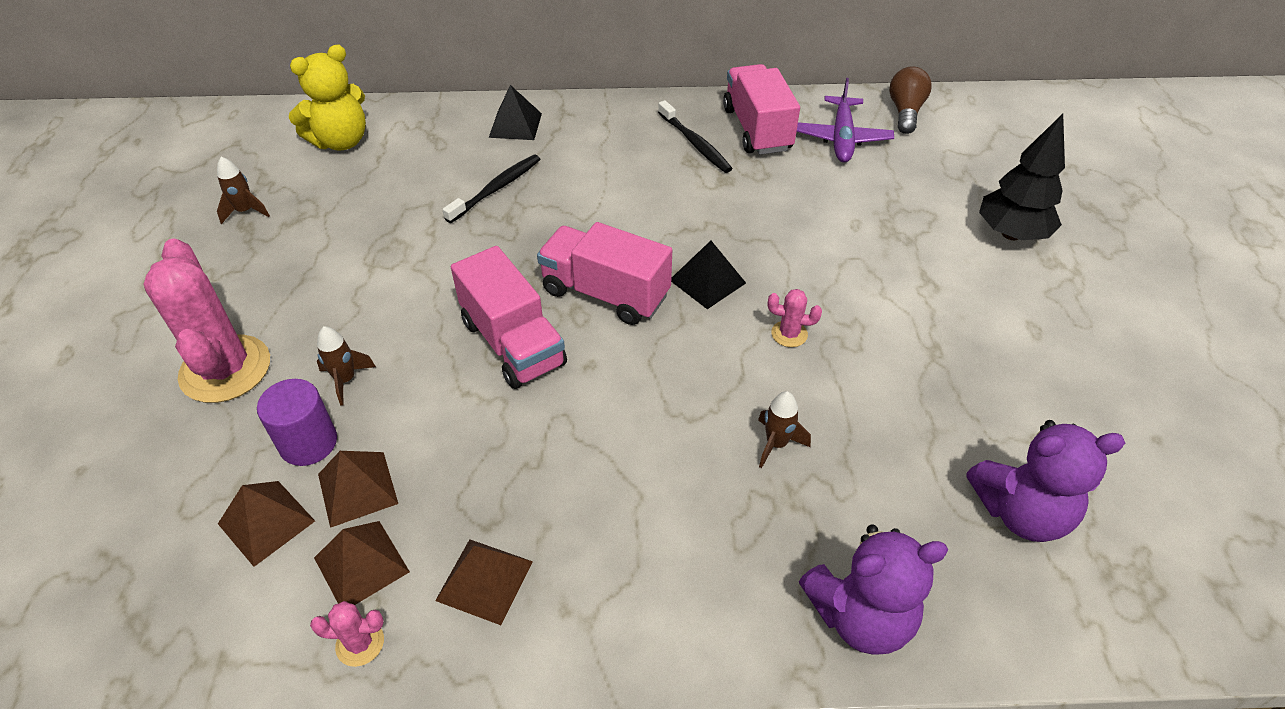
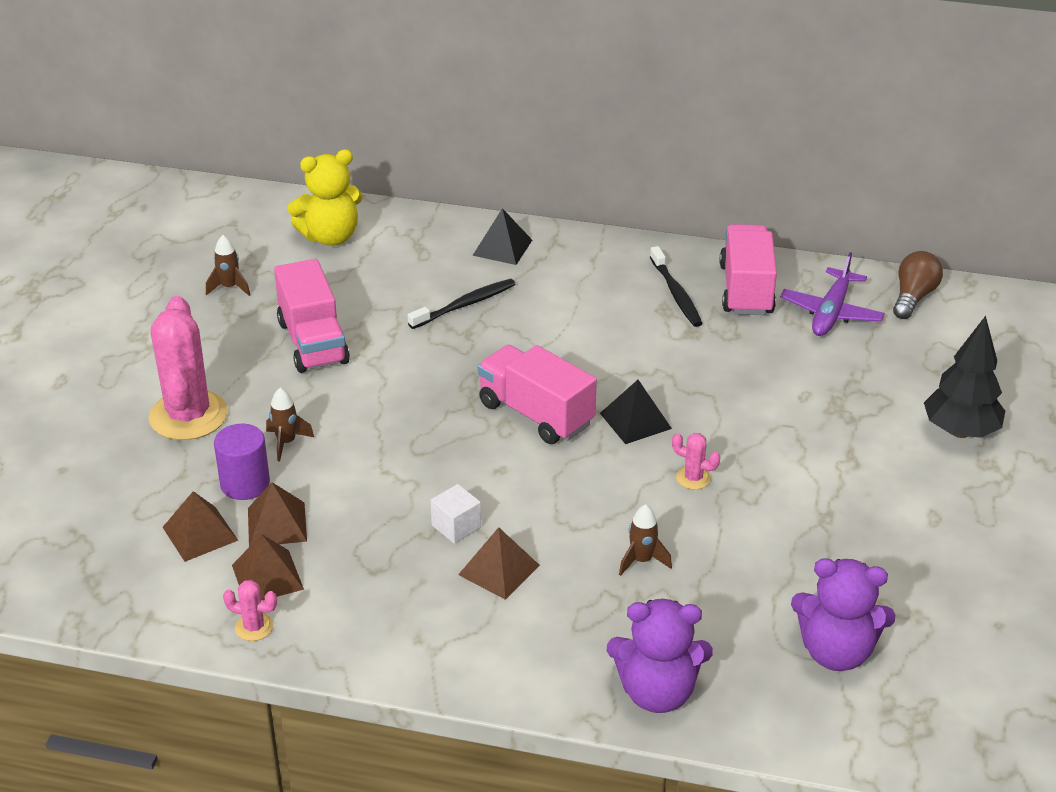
camera: 15 degrees right, 10 degrees down
brown pyramid [435,539,533,625] -> brown pyramid moved to [458,527,540,600]
pink truck [451,246,567,389] -> pink truck moved to [274,259,350,373]
none -> white cube [431,484,481,543]

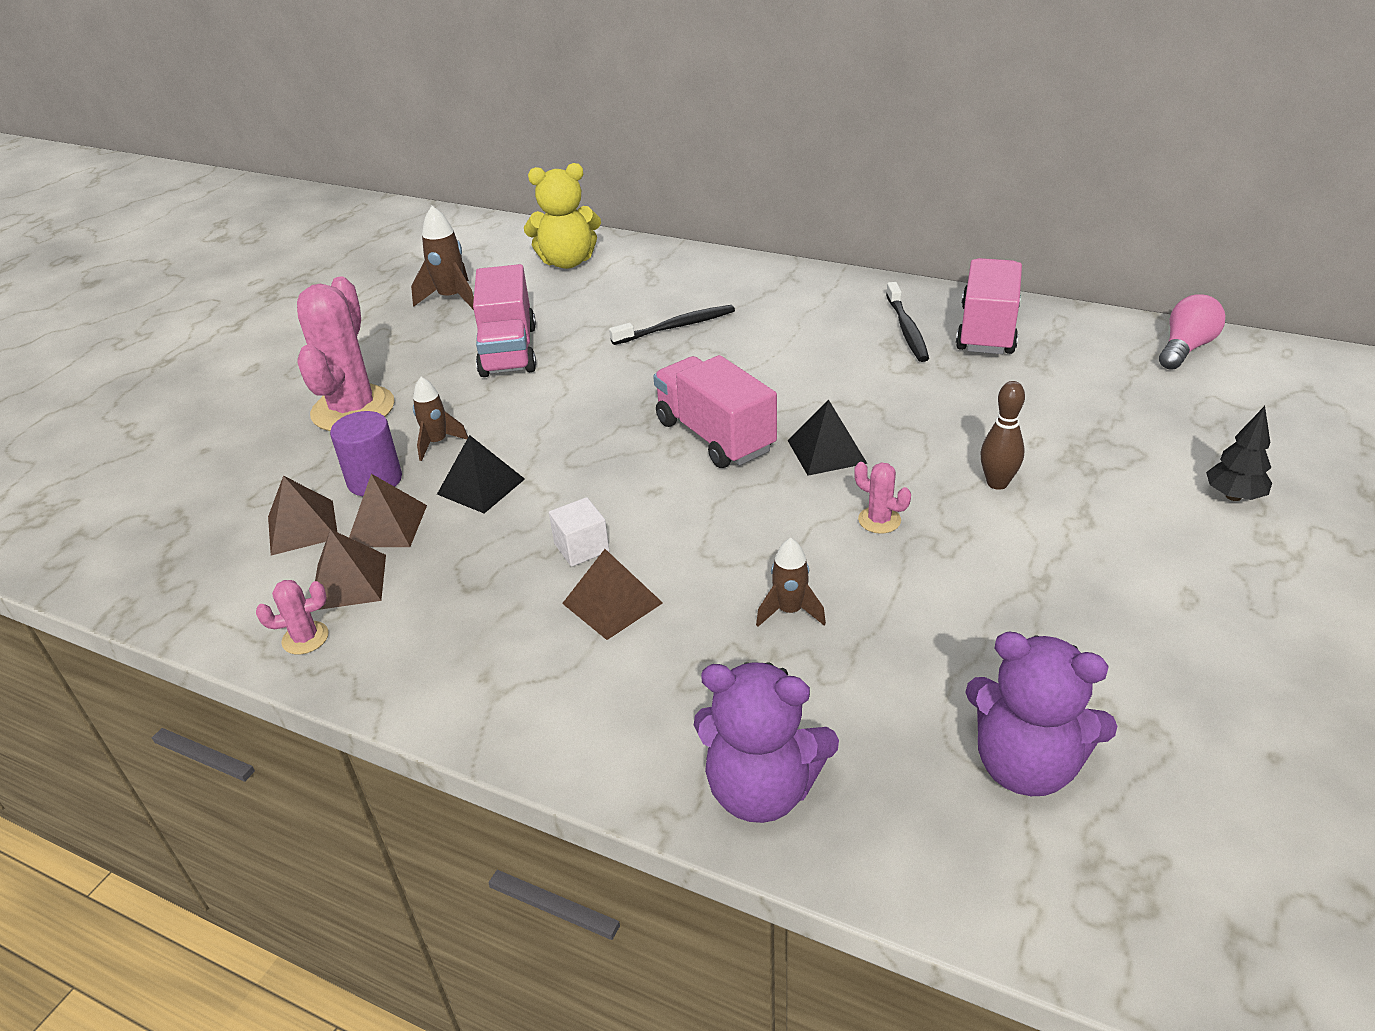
camera: 15 degrees right, 0 degrees up
brown rocket [206,235,250,296] -> brown rocket [411,206,474,310], size x1.53
pink cactus [223,580,277,641] -> pink cactus turned 45 degrees counterclockwise [256,580,329,655]
black pyramid [472,208,532,265] -> black pyramid moved to [437,435,525,513]
purple plane [780,252,885,336] -> none
brown light bulb [893,251,943,319] -> pink light bulb [1159,294,1225,370]
black tree [924,316,1005,438] -> black tree [1206,406,1272,501], size x0.60
none -> brown bowling pin [981,381,1025,490]

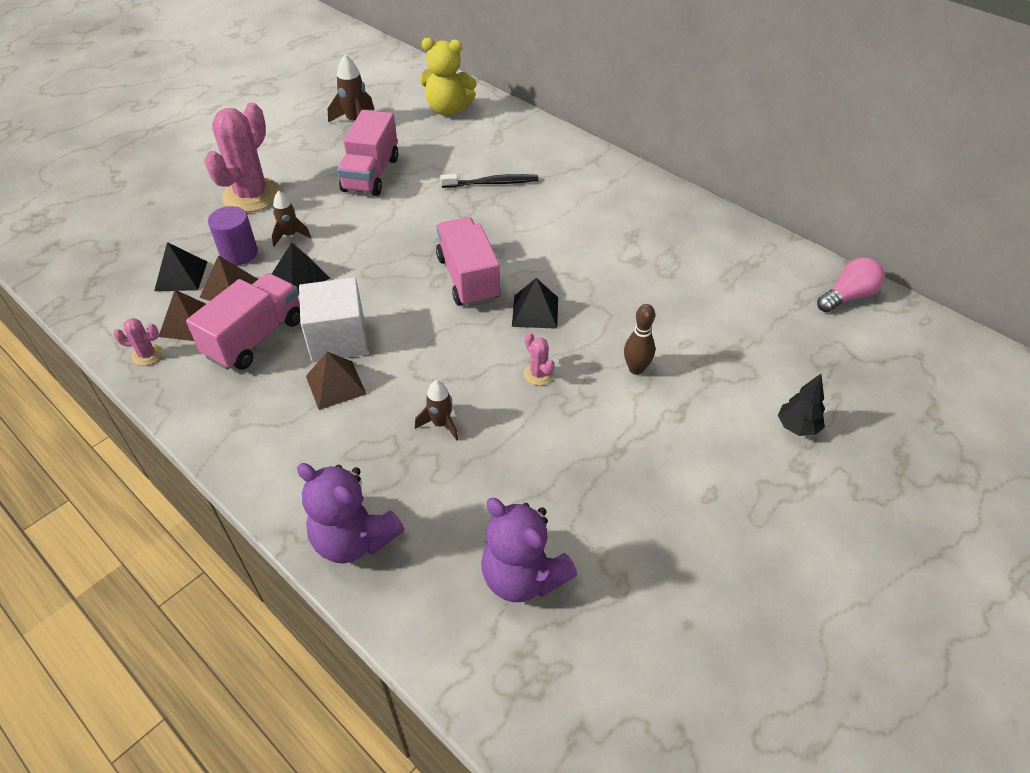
camera: 15 degrees right, 10 degrees up
brown pyramid [268,476,337,555] -> black pyramid [154,242,207,291]
white cube [549,497,609,567] -> white cube [299,277,368,363], size x1.90
black toothbrush [886,282,929,362] -> none
pink truck [956,258,1022,354] -> pink truck moved to [186,273,300,370]

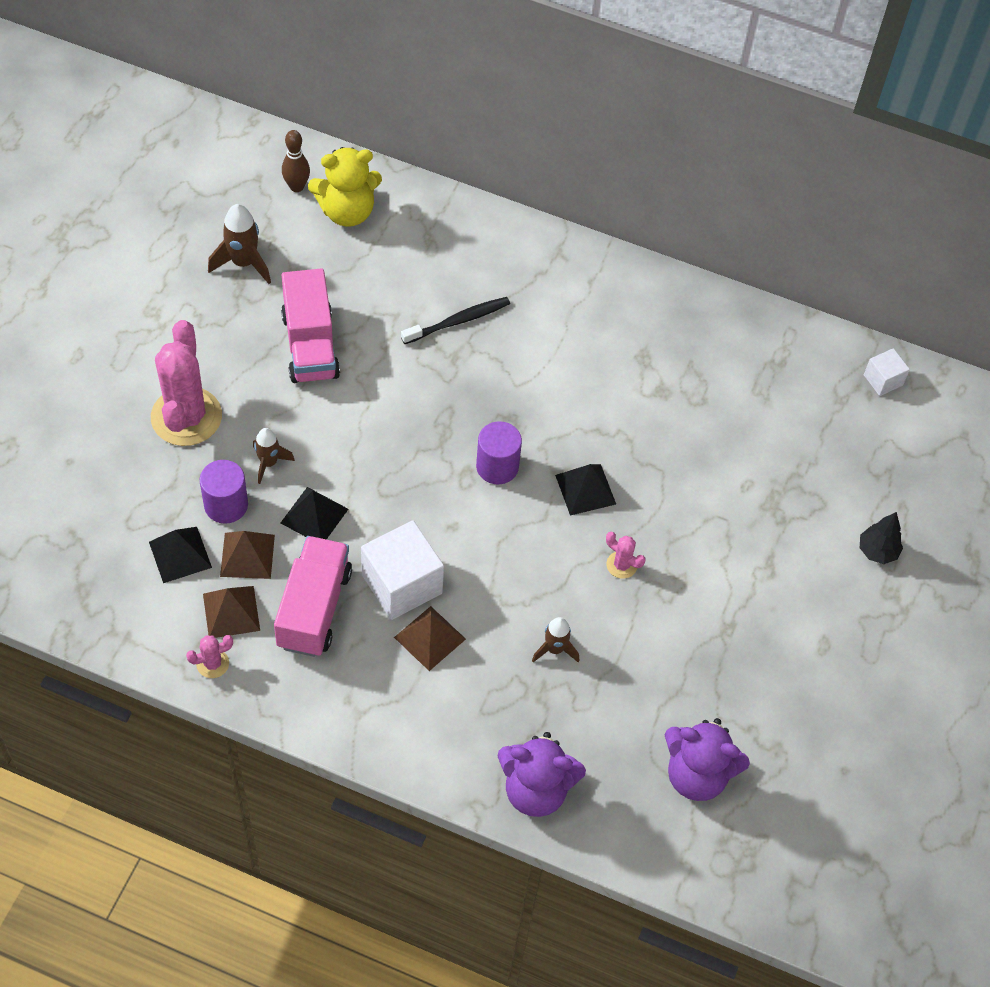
camera: 25 degrees left, 10 degrees up
pink truck [436,217,501,307] -> purple cylinder [476,421,522,485]
brown bowling pin [624,304,655,375] -> brown bowling pin moved to [282,130,310,192]
pink light bulb [817,257,885,312] -> white cube [864,348,910,396]

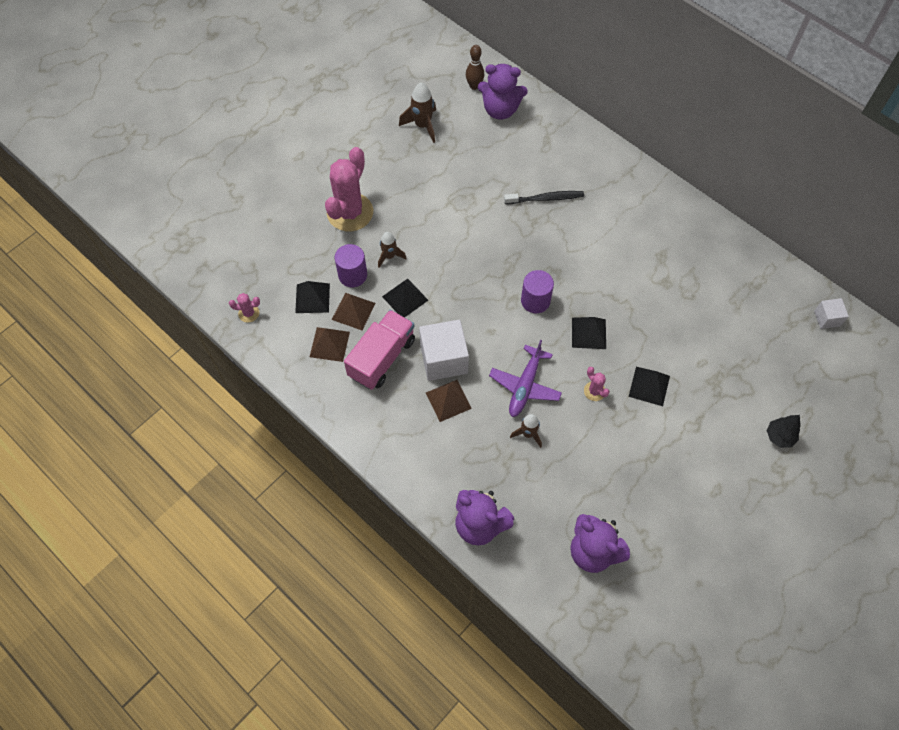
camera: 25 degrees right, 5 degrees up
pink cactus [186,635,233,678] -> pink cactus moved to [229,293,260,323]
pink truck [281,269,340,383] -> none
yellow teddy bear [308,147,382,227] -> purple teddy bear [478,64,528,120]
none -> purple plane [489,340,562,417]
none -> black pyramid [629,367,670,406]

